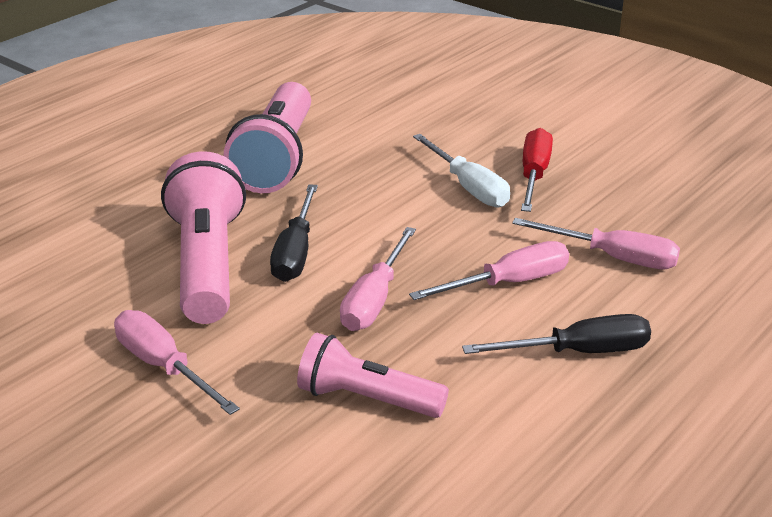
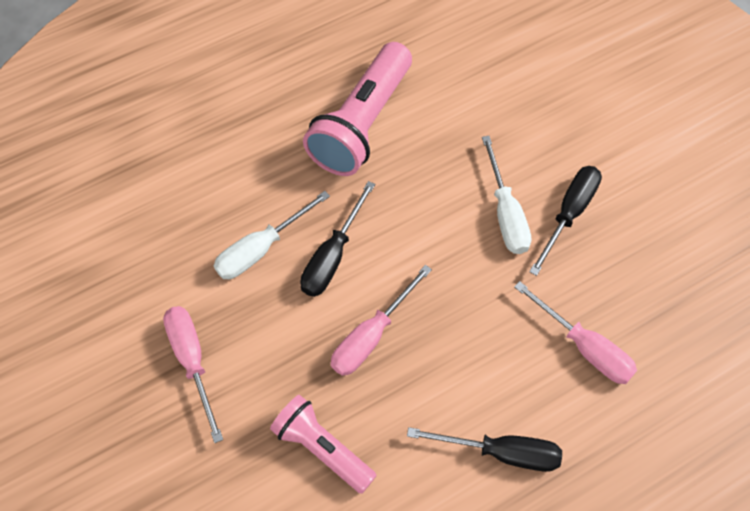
camera: 20 degrees right, 30 degrees up
pink flashlight [161,151,246,324] -> white screwdriver [214,191,330,279]
pink screwdriver [409,241,569,300] -> none
red screwdriver [521,128,553,212] -> black screwdriver [529,166,602,276]

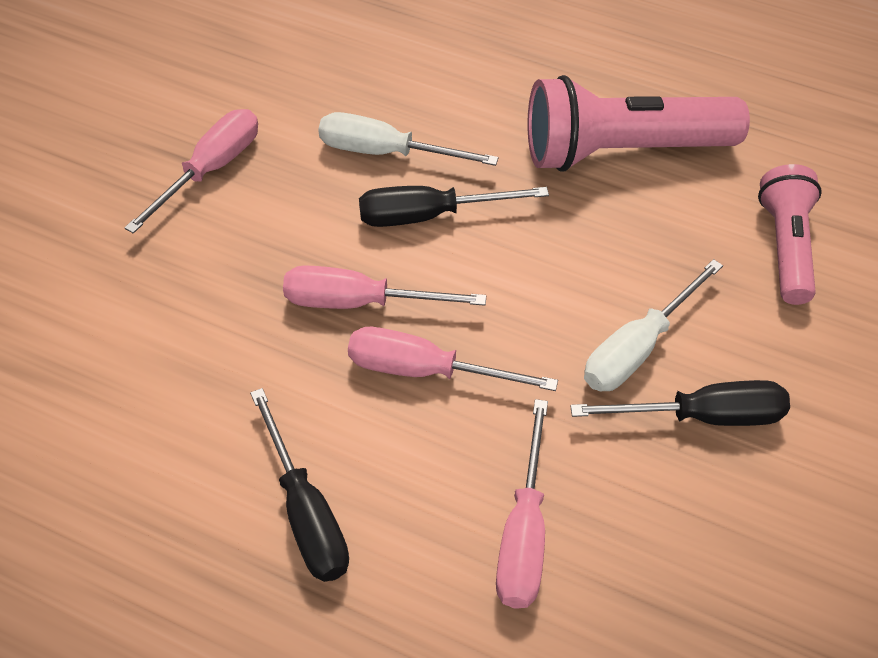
camera: 55 degrees right, 10 degrees down
pink flashlight [270,395,377,494] -> pink flashlight moved to [758,164,822,305]
none -> pink screwdriver [348,327,558,391]

